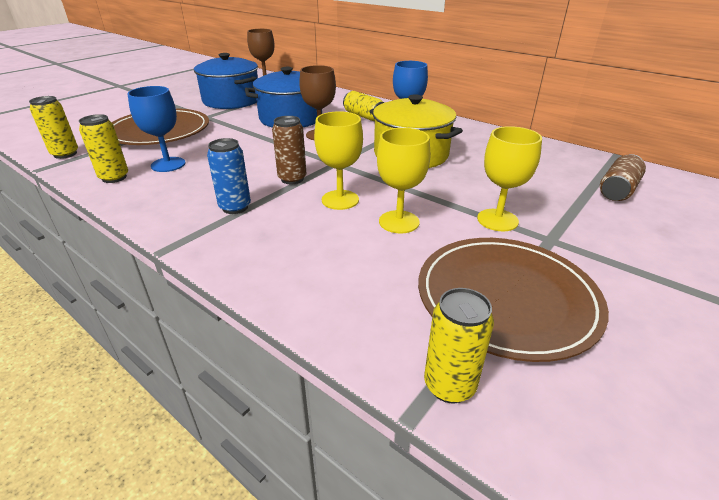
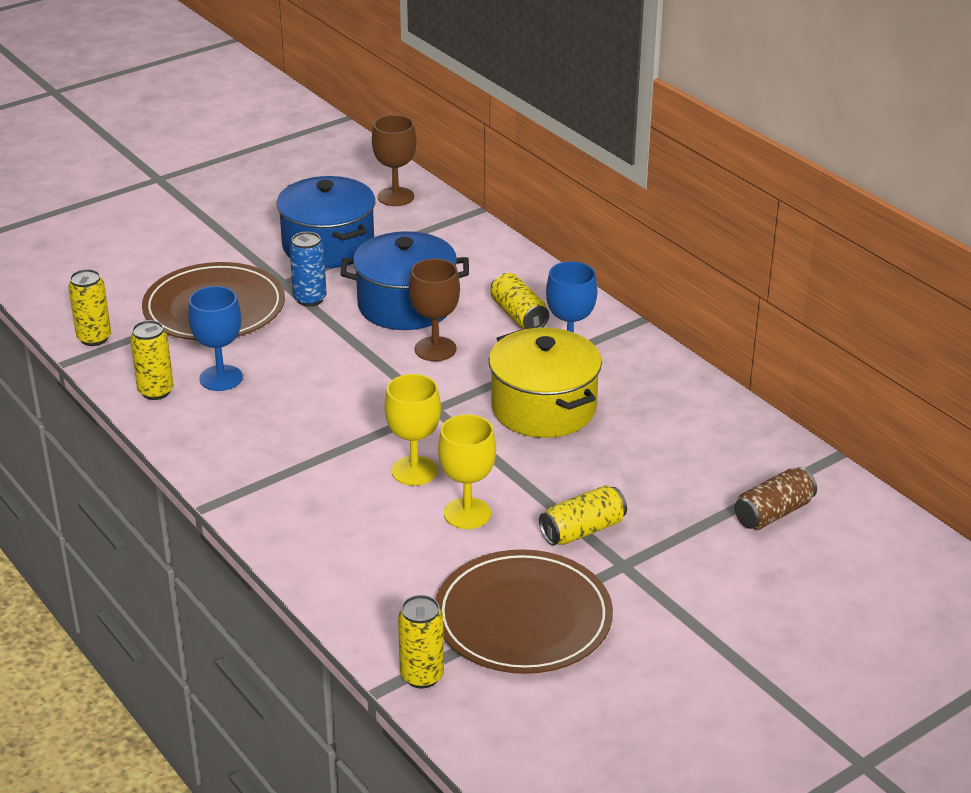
camera: 15 degrees right, 0 degrees up
blue can [207,138,251,214] -> blue can moved to [290,232,327,307]
brown can [272,116,306,184] -> none
yellow goblet [477,126,542,231] -> yellow can [539,485,627,546]

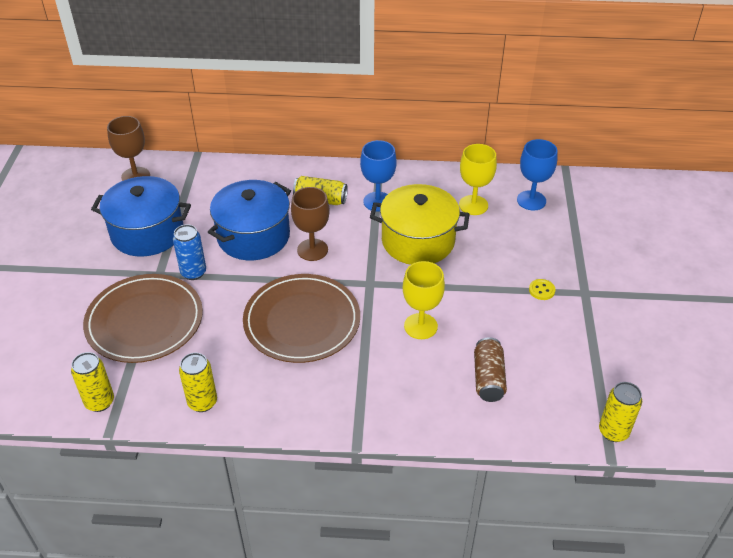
camera: 50 degrees left, 10 degrees up
blue goblet [188,286,243,391] -> blue goblet moved to [517,139,558,210]
brown plate [435,549,613,674] -> brown plate moved to [243,274,360,363]
yellow goblet [438,414,496,529] -> yellow goblet moved to [459,144,497,215]
yellow can [539,485,627,546] -> yellow button [529,279,556,300]
brown can [735,467,817,530] -> brown can moved to [474,337,507,402]

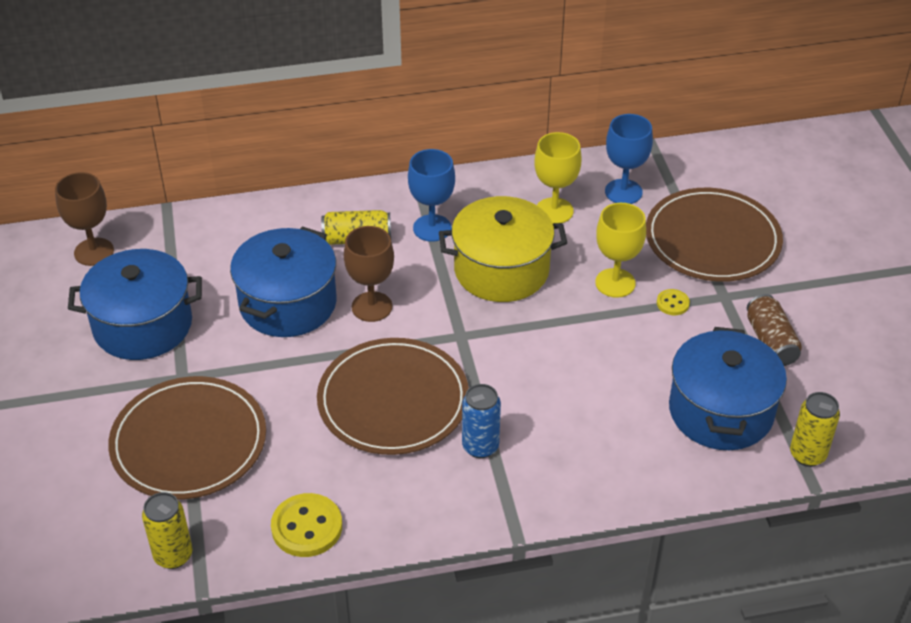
camera: 15 degrees left, 0 degrees up
blue can [173,224,206,280] -> blue can moved to [462,384,501,458]
yellow can [179,353,217,412] -> yellow button [271,493,342,557]
yellow goblet [403,261,445,339] -> yellow goblet moved to [595,203,646,298]
brown can [474,337,507,402] -> brown can moved to [747,294,802,366]
none -> brown plate [646,188,783,282]
none -> blue pot [669,327,787,450]

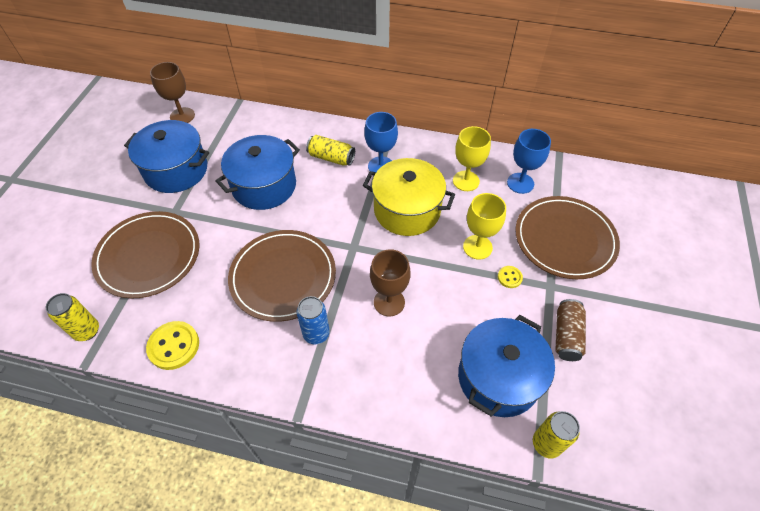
camera: 25 degrees right, 10 degrees up
brown goblet [344,226,394,322] -> brown goblet moved to [370,249,411,316]

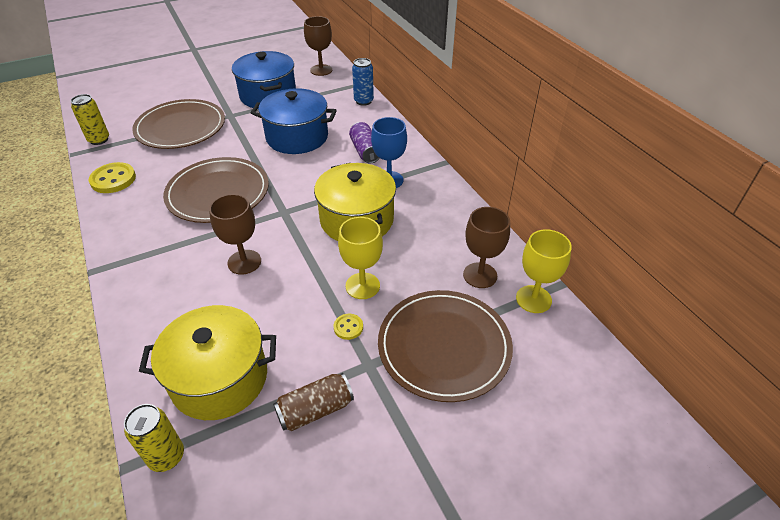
camera: 50 degrees right, 10 degrees down
blue can [297,296,330,344] -> blue can moved to [352,58,374,106]
yellow can [306,135,355,166] -> purple can [349,122,380,163]
yellow goblet [453,126,491,191] -> yellow goblet moved to [516,229,572,313]
blue pot [458,315,555,417] -> yellow pot [139,305,276,420]
blue goblet [507,129,551,194] -> brown goblet [463,207,510,288]

